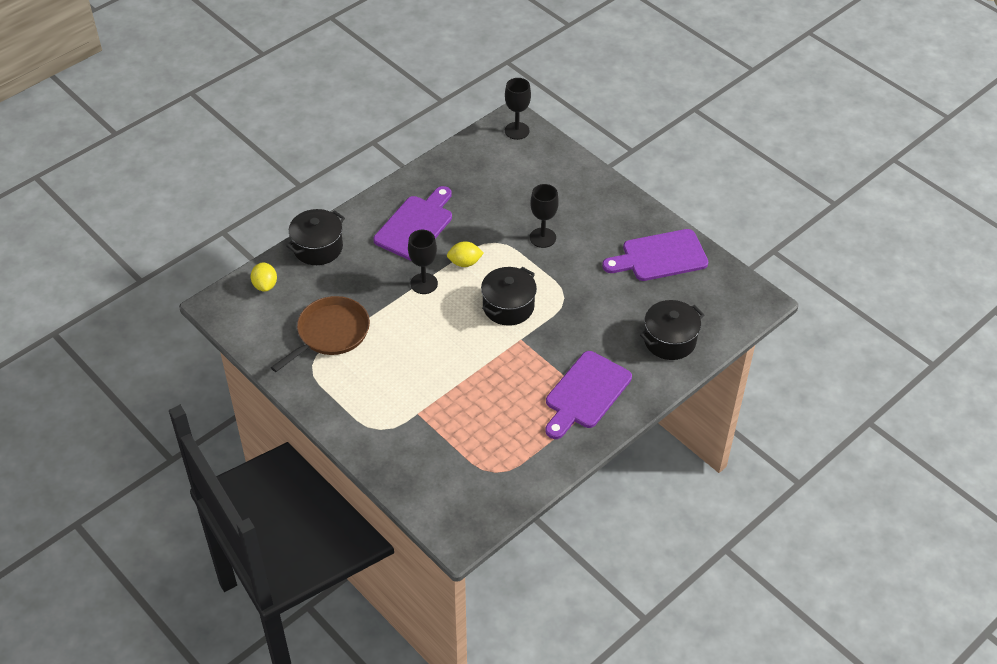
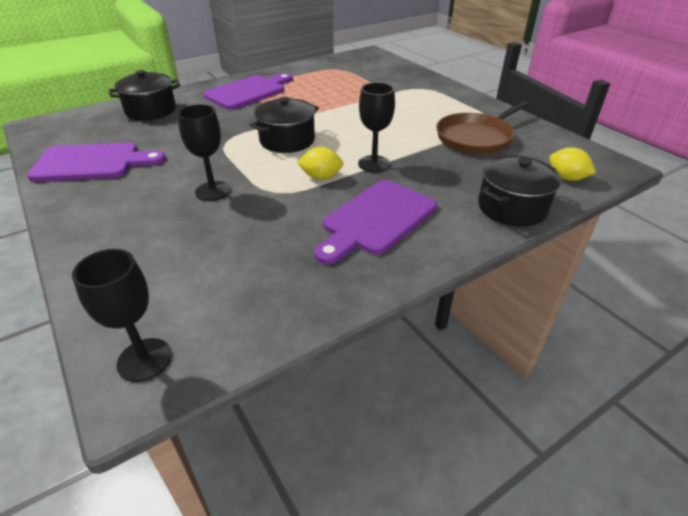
camera: 170 degrees left, 10 degrees down
yellow lemon [251,262,277,292] -> yellow lemon turned 45 degrees counterclockwise [549,147,596,181]

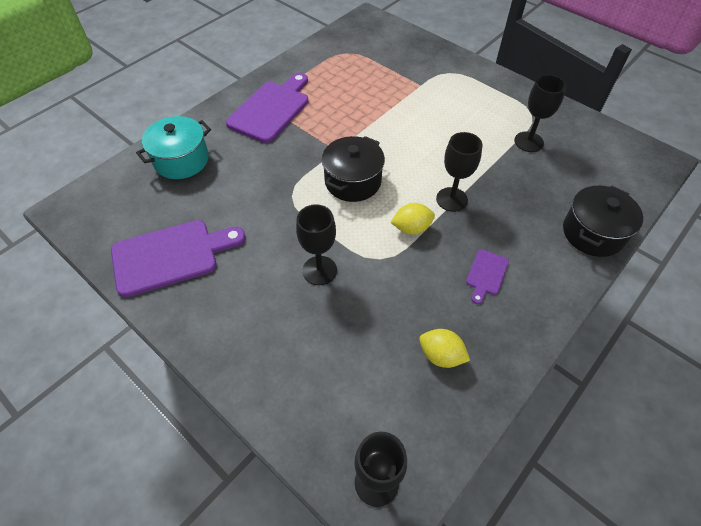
camera: 15 degrees left, 15 degrees up
black pot [109,70,180,120] -> turquoise pot [136,116,211,179]
purple cutting board [314,180,437,265] -> purple cutting board [466,249,509,304], size x0.48
brown pan [436,101,529,154] -> black goblet [514,75,566,152]
yellow lemon [549,147,596,181] -> yellow lemon moved to [419,329,470,368]

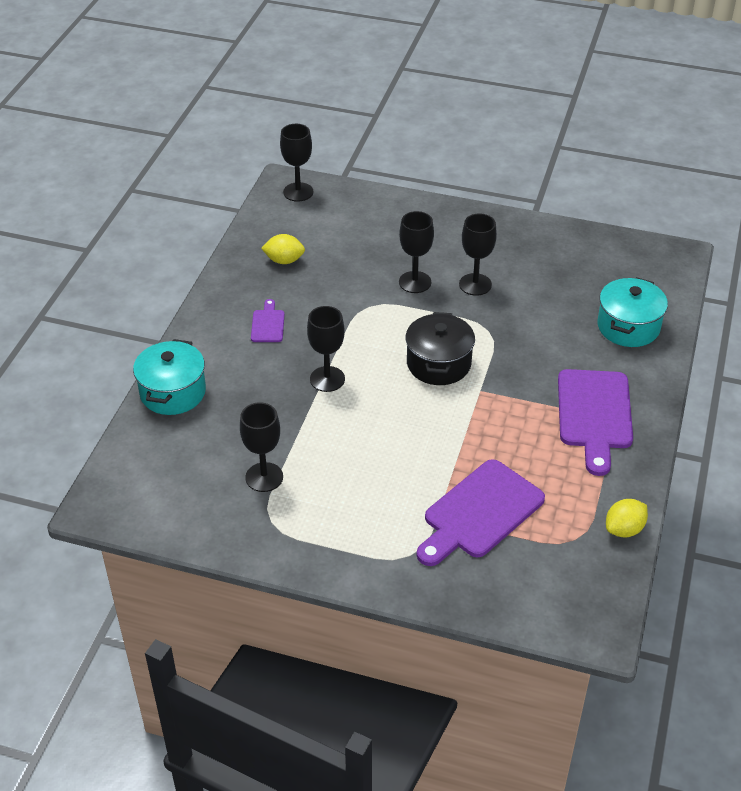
camera: 155 degrees right, 10 degrees down
purple cutting board [111,220,246,297] -> purple cutting board moved to [417,459,545,566]
yellow lemon [390,203,435,235] -> yellow lemon moved to [606,499,648,537]
black pot [563,185,643,257] -> turquoise pot [133,339,206,415]
none -> black goblet [459,213,497,296]

